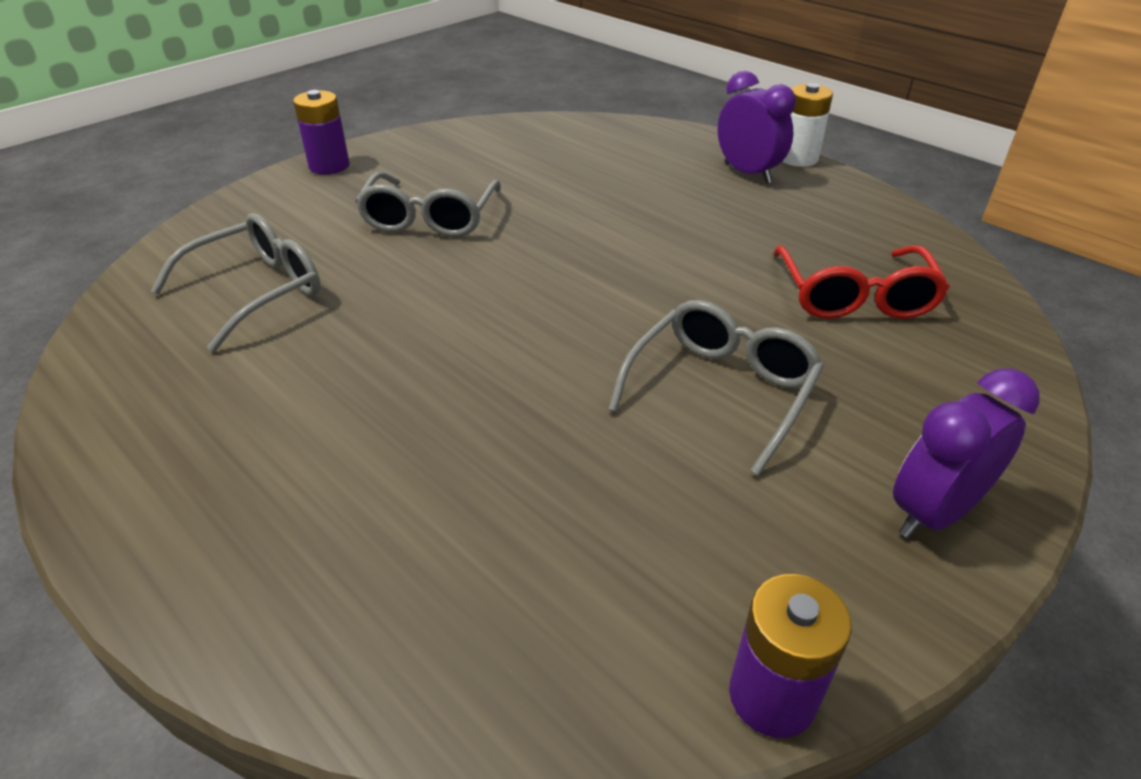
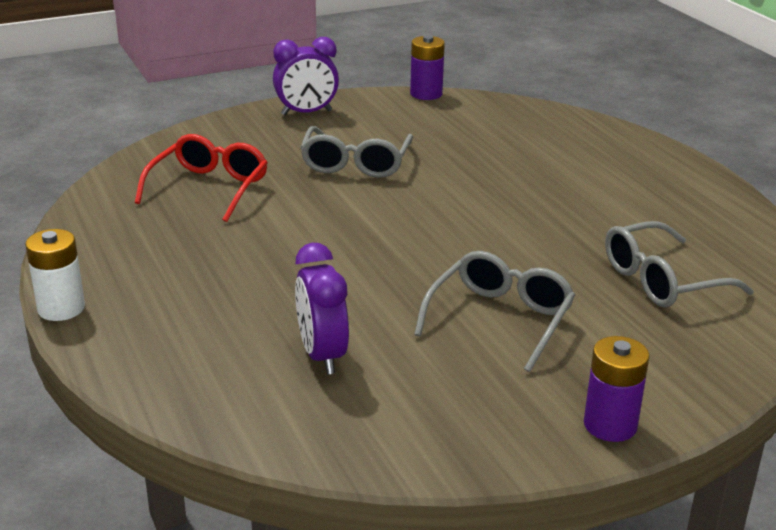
camera: 160 degrees left, 10 degrees down
grey glasses [608,300,824,476] -> grey glasses turned 45 degrees counterclockwise [300,126,413,178]
purple clock [718,71,796,183] -> purple clock moved to [295,243,349,375]

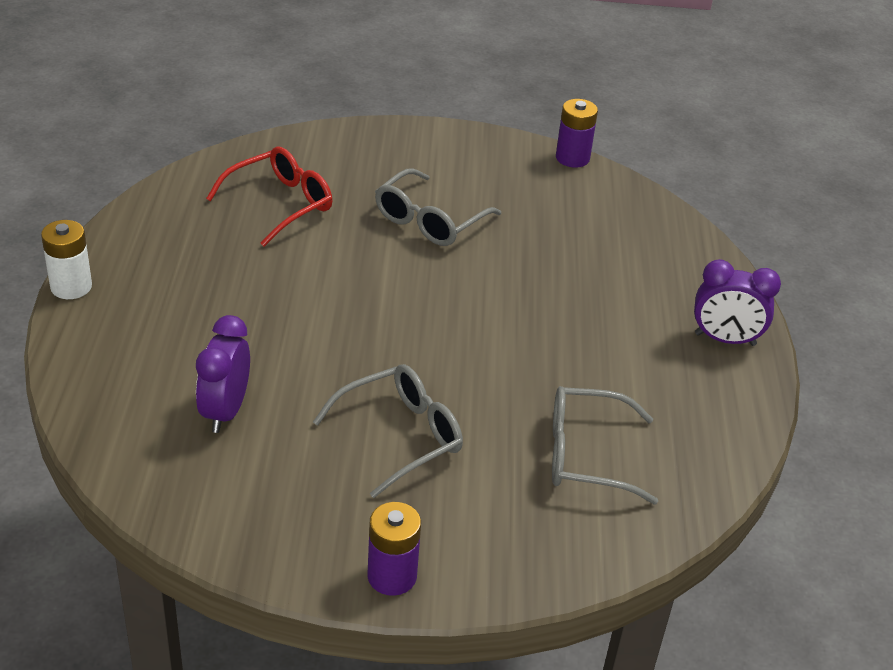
camera: 25 degrees right, 10 degrees up
purple clock [273,37,339,115] -> purple clock moved to [694,259,781,346]

